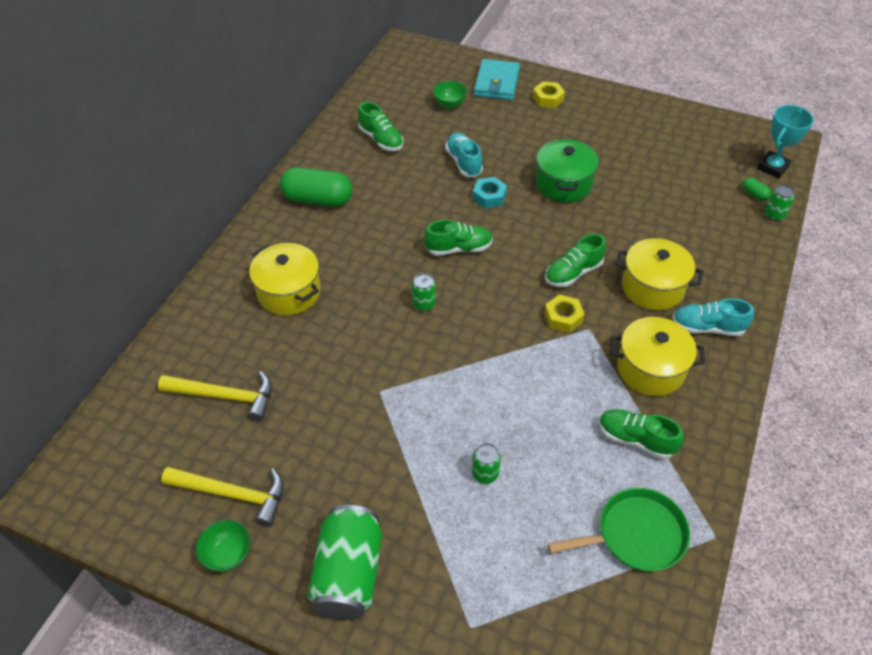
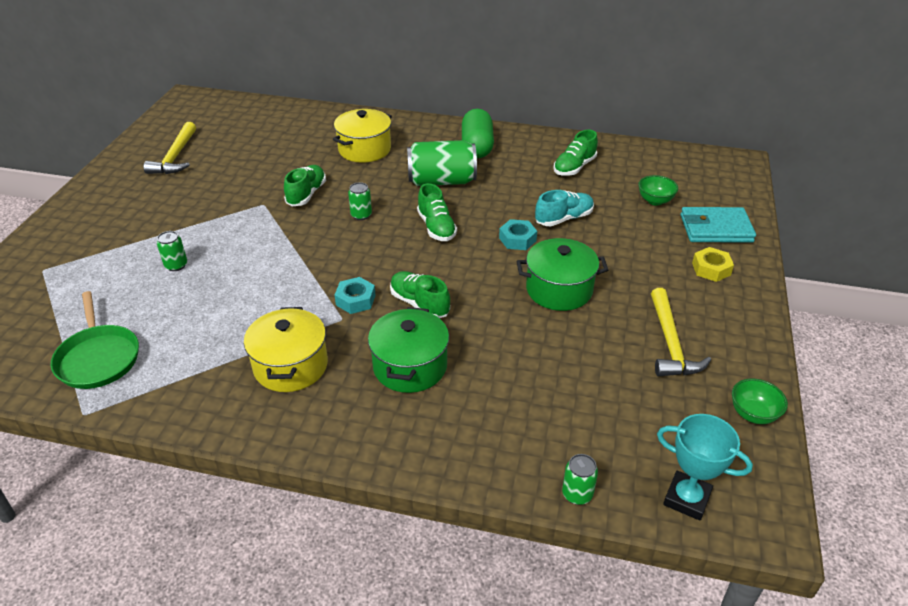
camera: 80 degrees right, 10 degrees down
yellow hammer [158,371,272,421] -> yellow hammer moved to [651,288,711,376]
green bowl [195,519,251,572] -> green bowl moved to [732,378,788,424]
green can [307,505,382,620] -> green can moved to [407,140,477,186]
yellow nut [544,294,585,333] -> turquoise nut [335,277,376,314]
green shoe [599,409,684,459] -> green shoe moved to [284,165,326,206]
yellow pot [615,238,703,310] -> green pot [368,307,449,393]
turquoise shoe [672,298,754,336] -> none
green capsule [742,177,771,201] -> none

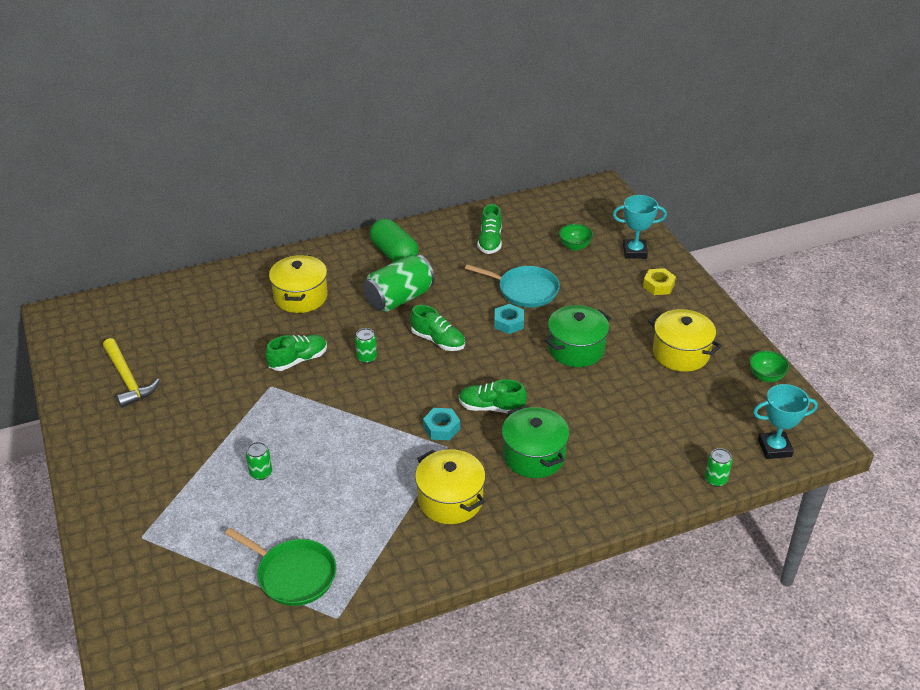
camera: 35 degrees left, 0 degrees up
green shoe [284,165,326,206] -> green shoe turned 75 degrees clockwise [265,335,327,371]
turquoise shoe [535,190,594,226] -> turquoise pan [465,264,560,308]
yellow hammer [651,288,711,376] -> yellow pot [648,309,722,372]
turquoise wallet [680,207,756,243] -> turquoise trophy [613,195,667,259]

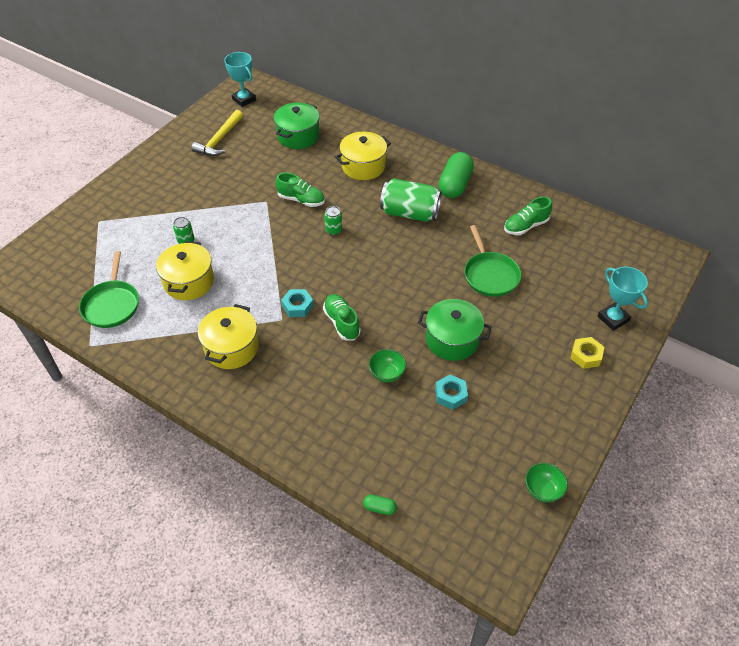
camera: 55 degrees right, 10 degrees up
green shoe [410,305,465,351] -> none
turquoise pan [465,264,560,308] -> green pan [464,225,521,297]
turquoise nut [494,304,524,334] -> turquoise nut moved to [435,375,468,410]
green pot [502,406,570,478] -> green pot moved to [274,103,320,149]
green bowl [559,224,593,251] -> green bowl moved to [369,349,406,382]
yellow pot [648,309,722,372] -> yellow pot moved to [156,241,214,300]
green can [705,448,732,487] -> green capsule [363,495,397,515]
turquoise trophy [753,384,818,459] -> turquoise trophy moved to [224,52,256,107]

